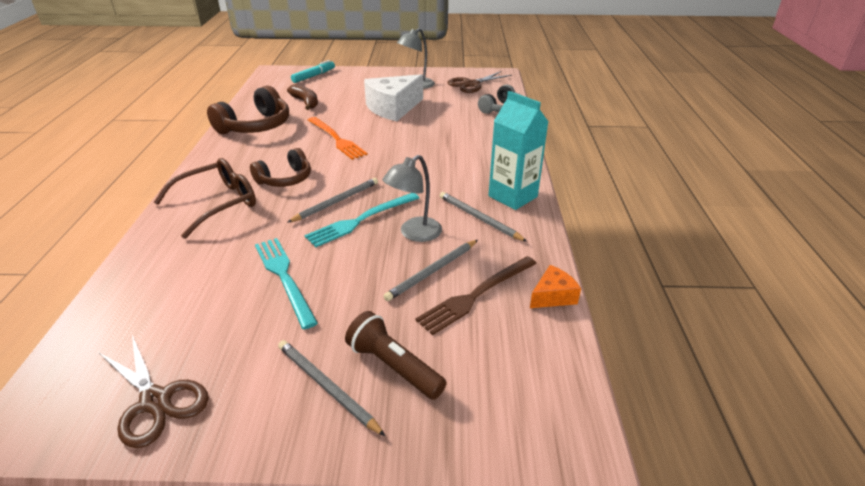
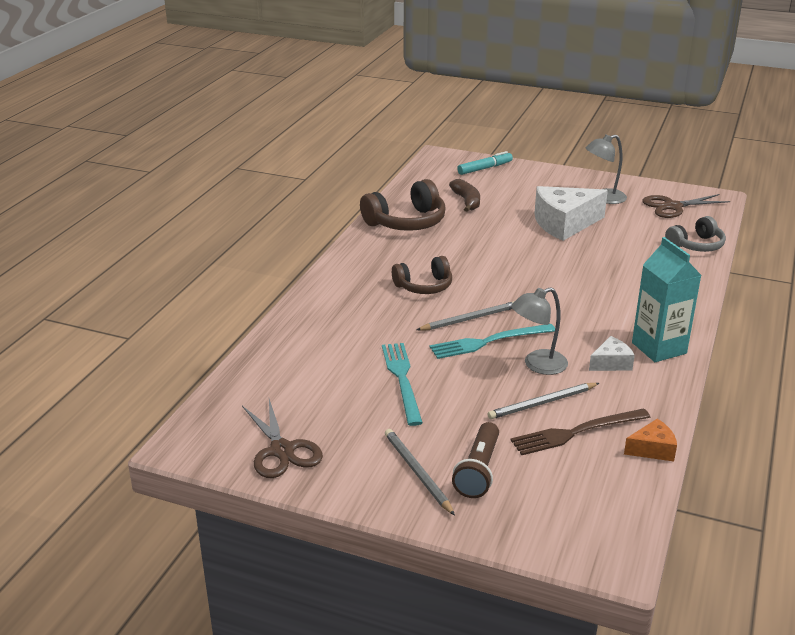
camera: 20 degrees right, 5 degrees down
brown glasses [154,158,256,239] -> none
orange fork [308,117,368,160] -> none
brown flashlight [345,311,447,400] -> brown flashlight turned 135 degrees counterclockwise [452,422,499,498]
grey pencil [440,192,527,242] -> white cheese [589,336,635,371]

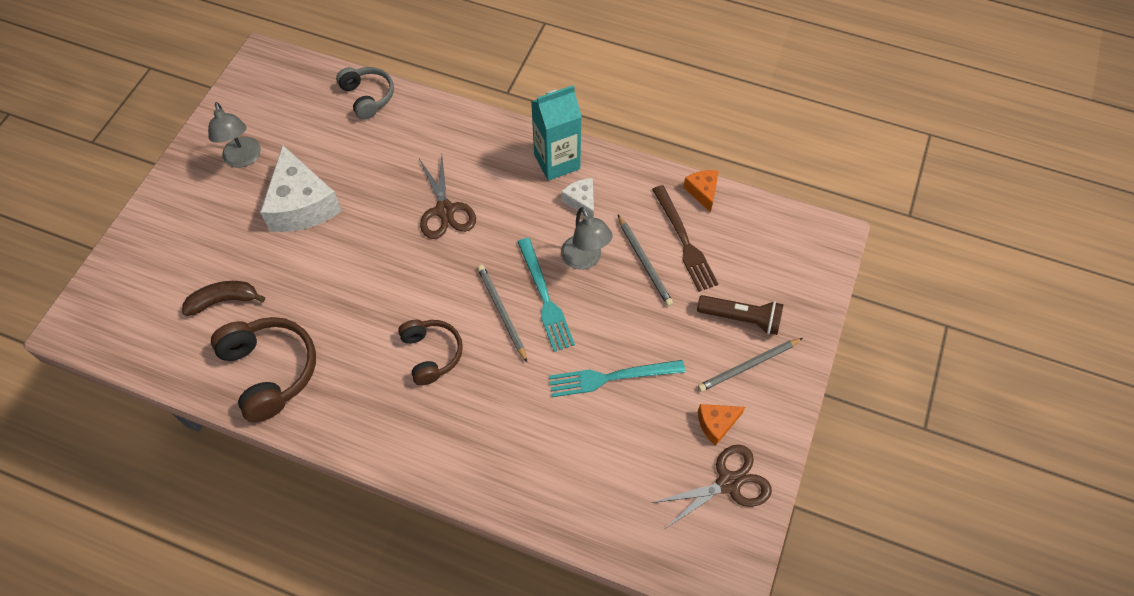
camera: 90 degrees left, 30 degrees up
turquoise marker [457,151,513,175] -> none
brown scissors [642,194,730,218] -> brown scissors moved to [419,155,476,239]
none -> orange cheese [698,404,745,446]

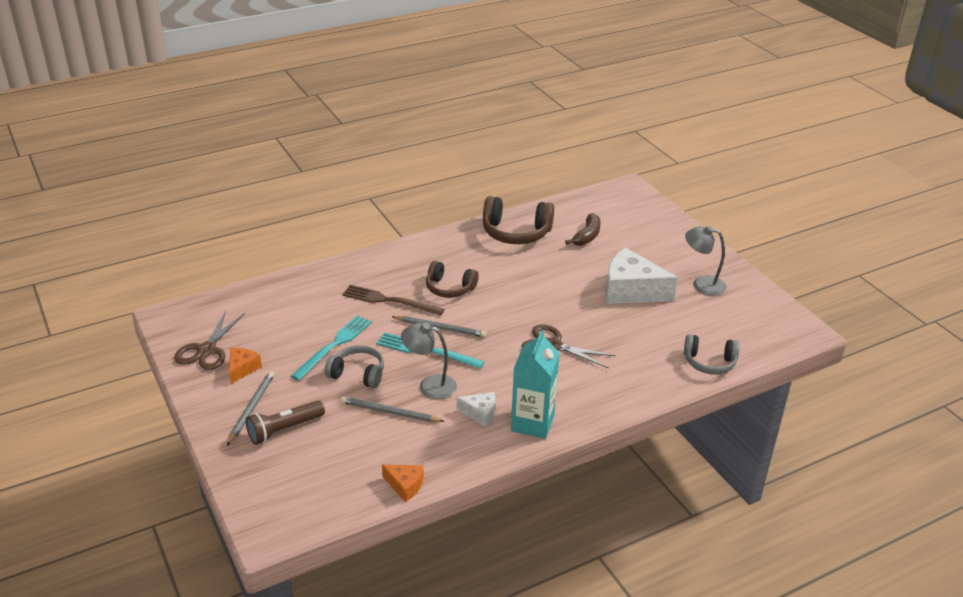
camera: 130 degrees right, 25 degrees down
brown fork [652,185,718,292] -> brown fork moved to [342,285,445,316]
none -> grey headphones [325,345,384,388]

